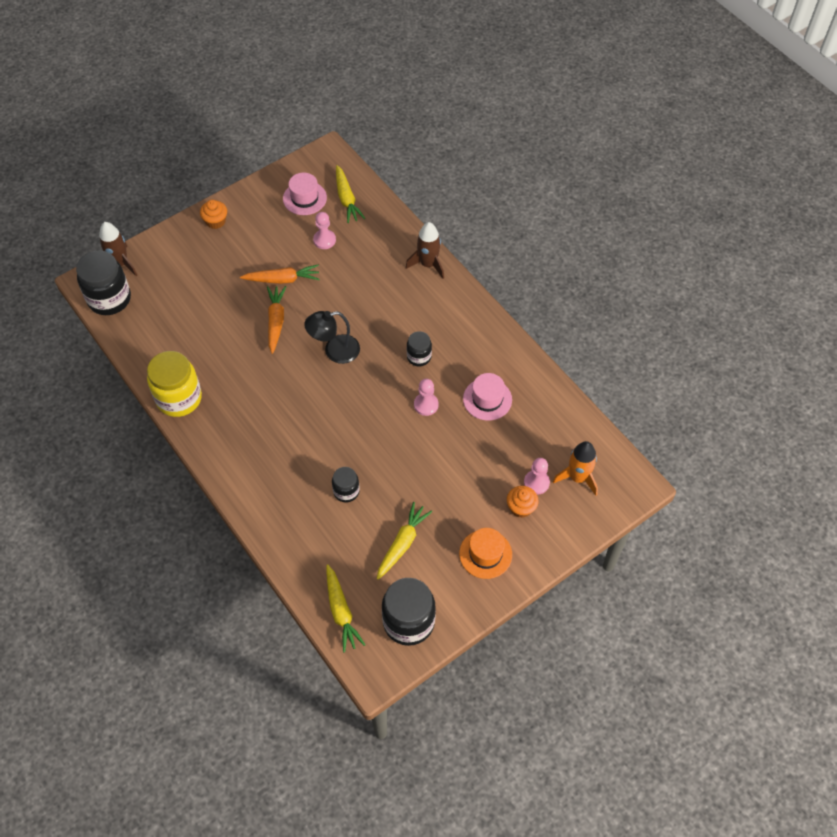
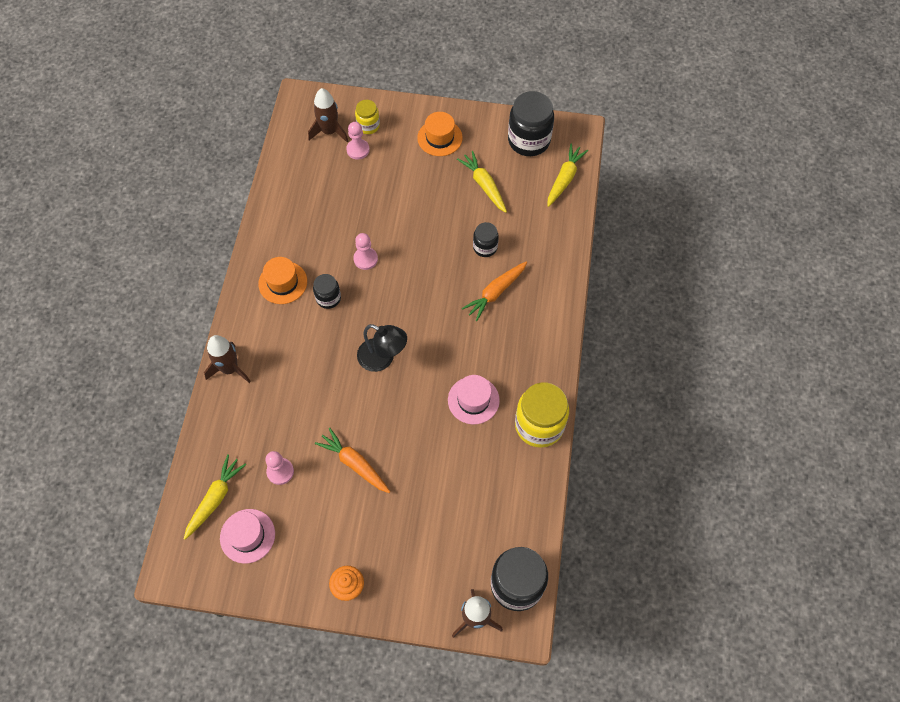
camera: 135 degrees left, 5 degrees up
orange carrot [267,286,286,354] -> orange carrot moved to [462,261,527,321]
yellow carrot [377,502,432,580] -> yellow carrot turned 75 degrees clockwise [457,151,507,213]
pink hat [463,373,512,421] -> pink hat moved to [448,375,500,424]
orange cupcake [507,486,539,518] -> none
orange rocket [553,441,598,496] -> brown rocket [308,88,349,143]
none -> orange hat [258,257,307,304]
none -> yellow jar [355,100,380,134]

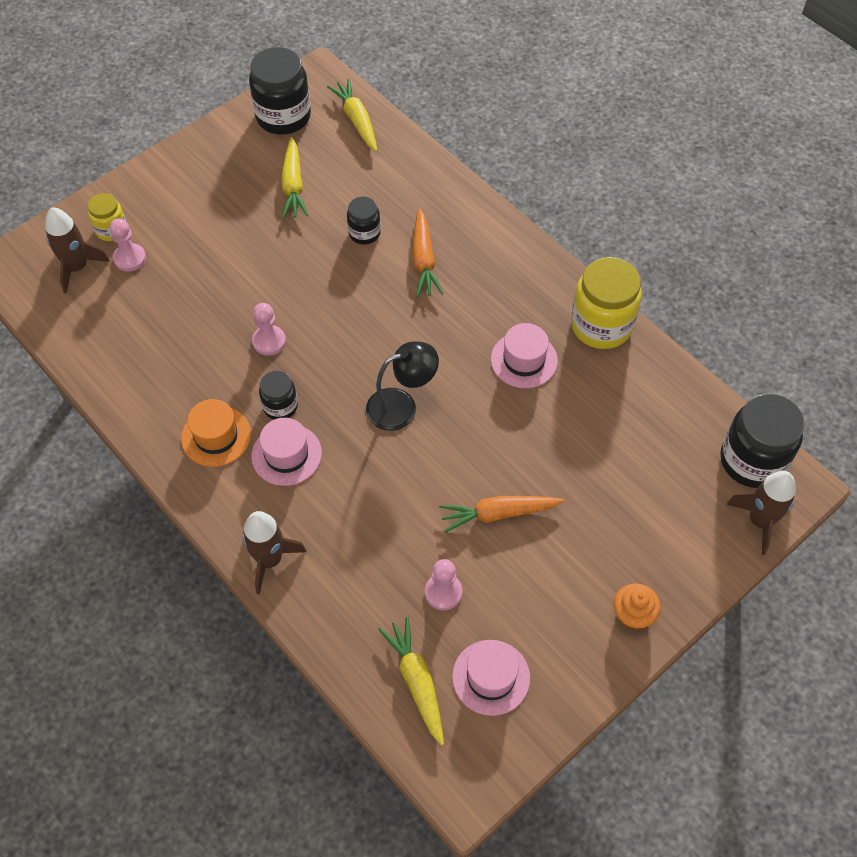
camera: 50 degrees left, 5 degrees down
orange hat [417,112,463,156] -> none
yellow carrot [457,151,507,213] -> yellow carrot turned 105 degrees counterclockwise [281,137,309,218]
none -> pink hat [251,418,322,486]

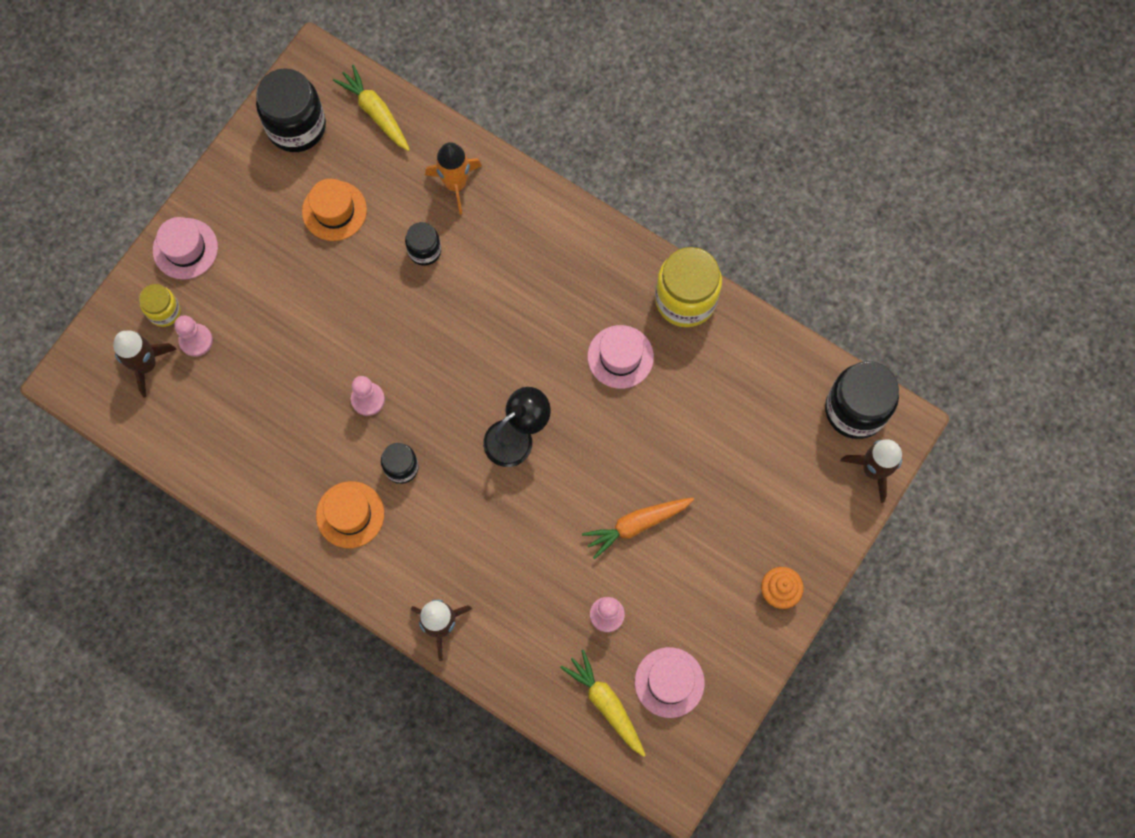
camera: 15 degrees left, 15 degrees up
pink hat [251,418,322,486] -> pink hat moved to [153,217,218,279]
yellow carrot [281,137,309,218] -> orange hat [302,179,367,241]
orange carrot [412,209,444,297] -> none
none -> orange rocket [425,142,482,214]

